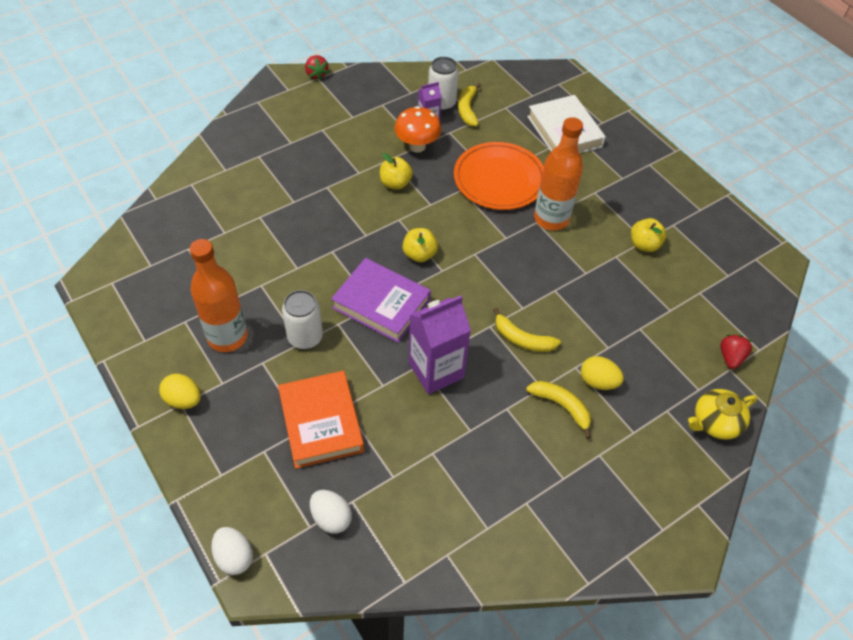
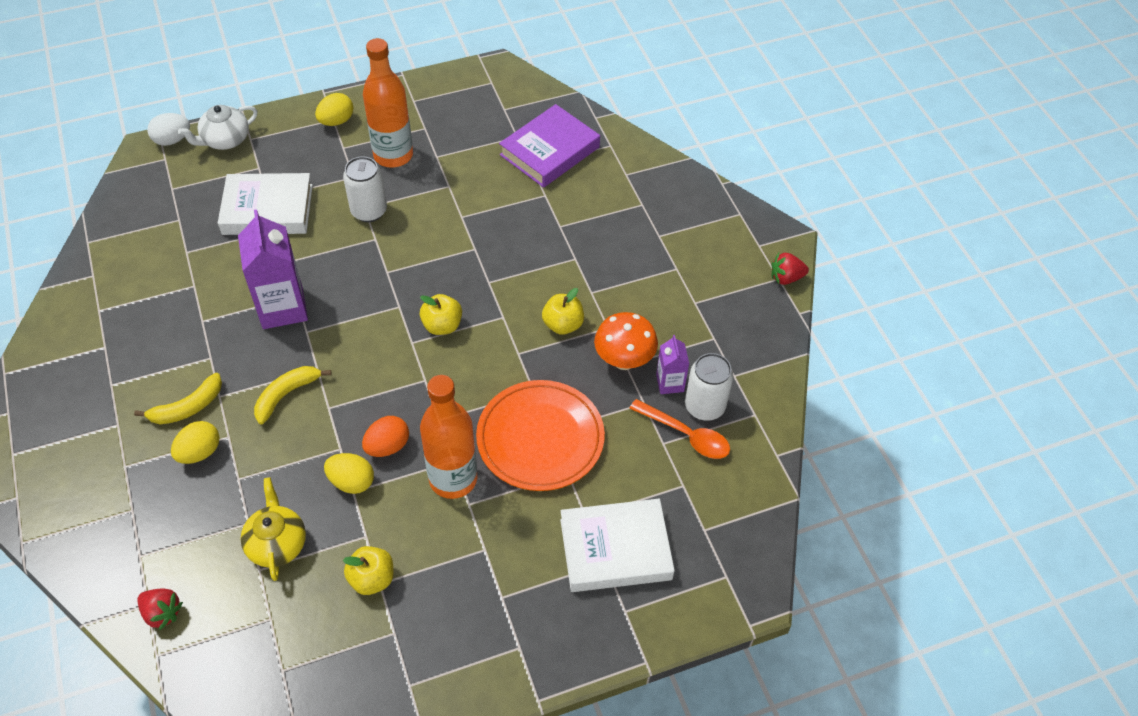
camera: 105 degrees right, 0 degrees up
orange book [278,371,364,468] -> white book [218,173,313,235]
white egg [310,490,352,534] -> none
purple book [331,258,431,343] -> purple book moved to [499,104,600,188]
yellow banana [458,83,481,126] -> orange spoon [629,399,730,459]
yellow teapot [688,389,758,440] -> yellow teapot moved to [240,477,306,581]
none -> white teapot [178,105,257,150]
none -> yellow egg [324,453,374,494]
none -> orange egg [362,416,409,457]

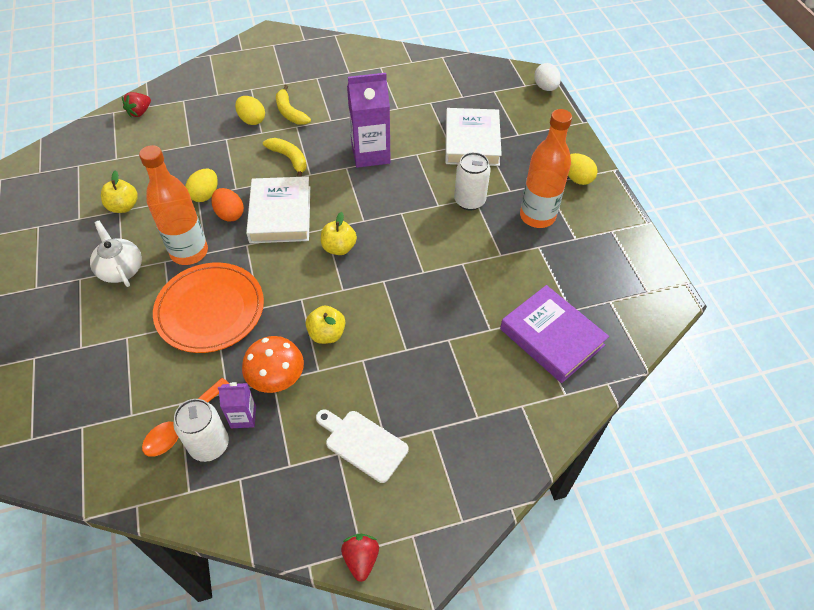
camera: 95 degrees right, 0 degrees up
white teapot [178,105,257,150] -> white teapot moved to [90,221,142,287]
yellow teapot [240,477,306,581] -> none
white book [560,499,675,592] -> white book moved to [246,176,310,243]
none -> white cutting board [316,410,409,483]

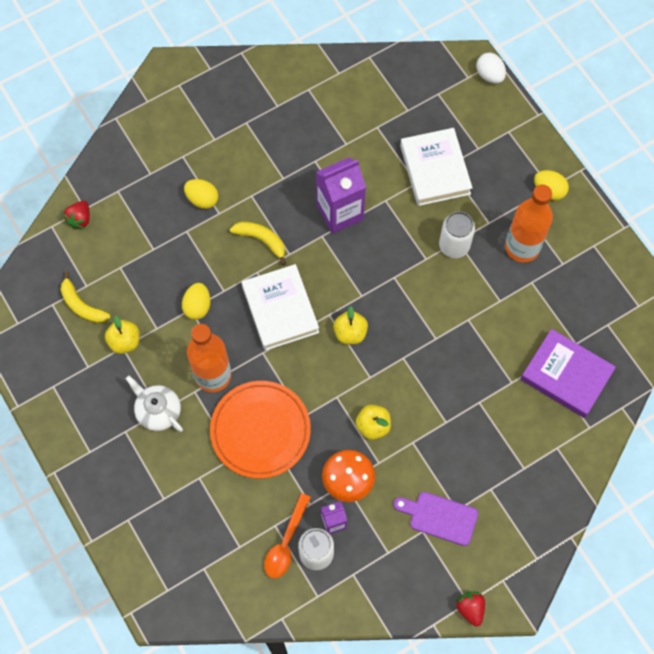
camera: 15 degrees left, 15 degrees up
orange egg [211,188,244,222] -> none
yellow banana [276,85,311,125] -> yellow banana moved to [61,271,110,323]
white cutting board [316,410,409,483] -> purple cutting board [394,492,478,546]

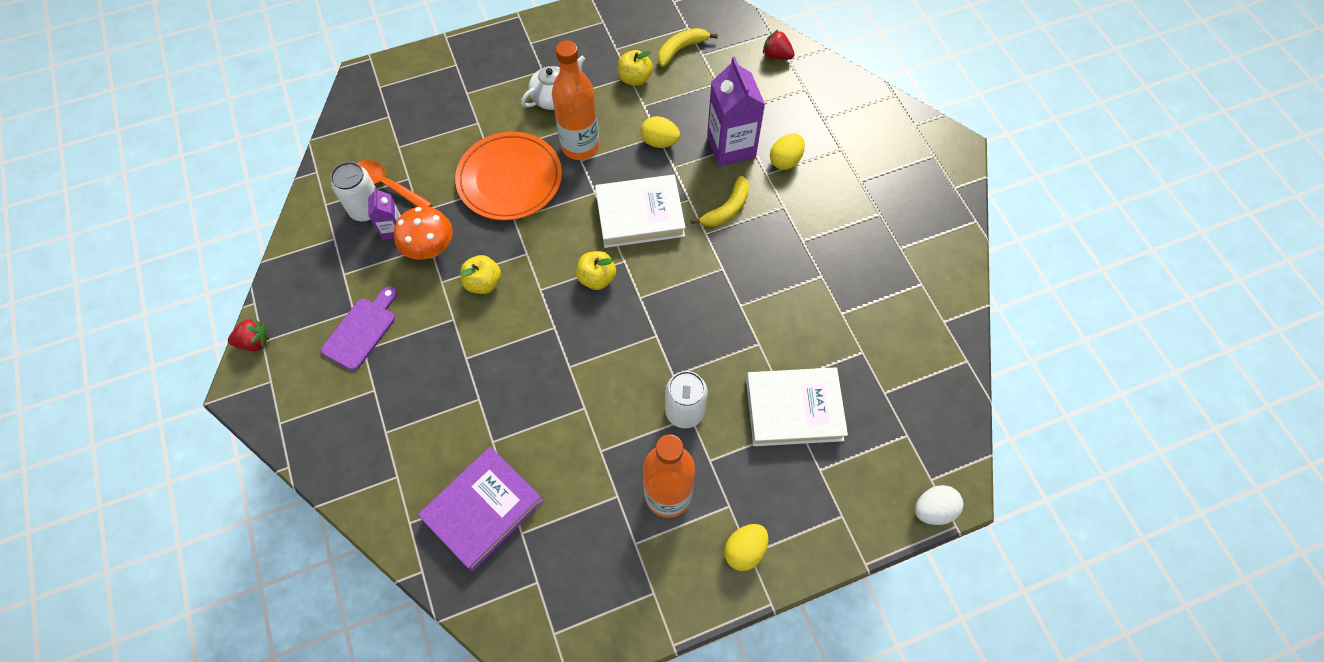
camera: 100 degrees right, 5 degrees down
purple carton [316,157,366,234] -> purple carton moved to [707,57,765,167]

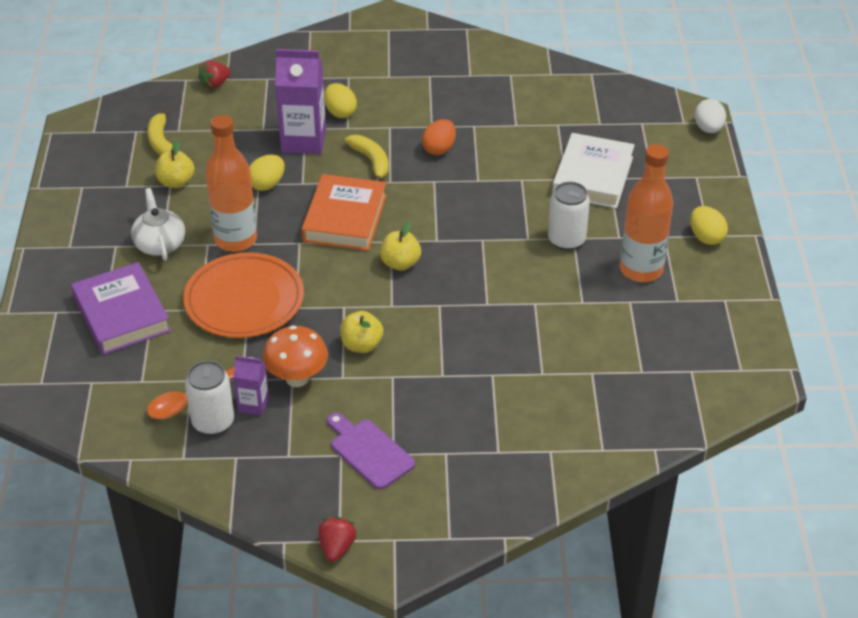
camera: 70 degrees left, 20 degrees down
purple book [418,447,543,572] -> purple book moved to [71,262,171,355]
white book [595,175,686,248] -> orange book [302,174,387,251]
none -> orange egg [422,119,456,155]

